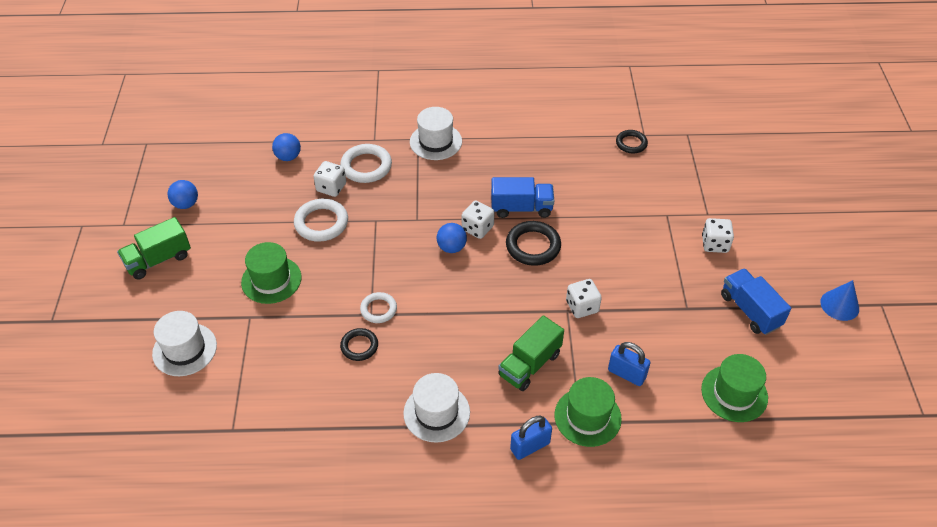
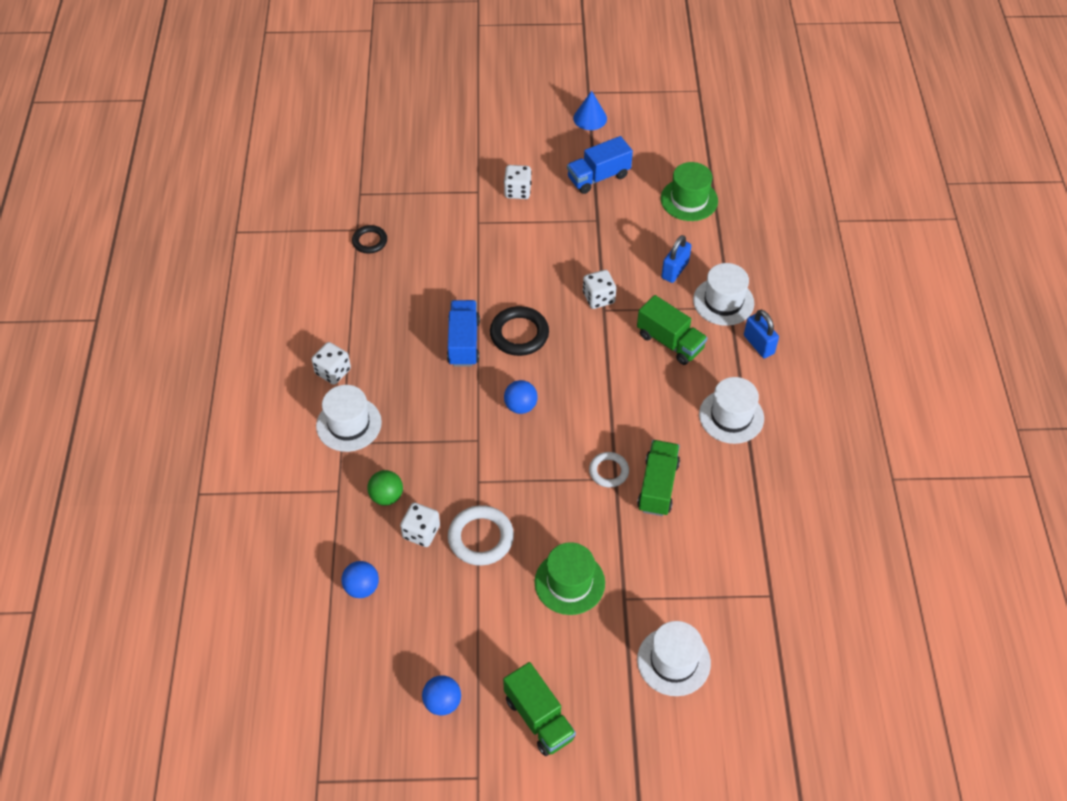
camera: 90 degrees left, 5 degrees up
white ring [340,144,392,183] -> green ball [367,470,403,506]
black ring [340,328,378,361] -> green truck [637,440,680,516]
white dice [462,201,494,239] -> white dice moved to [312,342,351,385]
green hat [554,377,622,447] -> white hat [693,263,754,326]

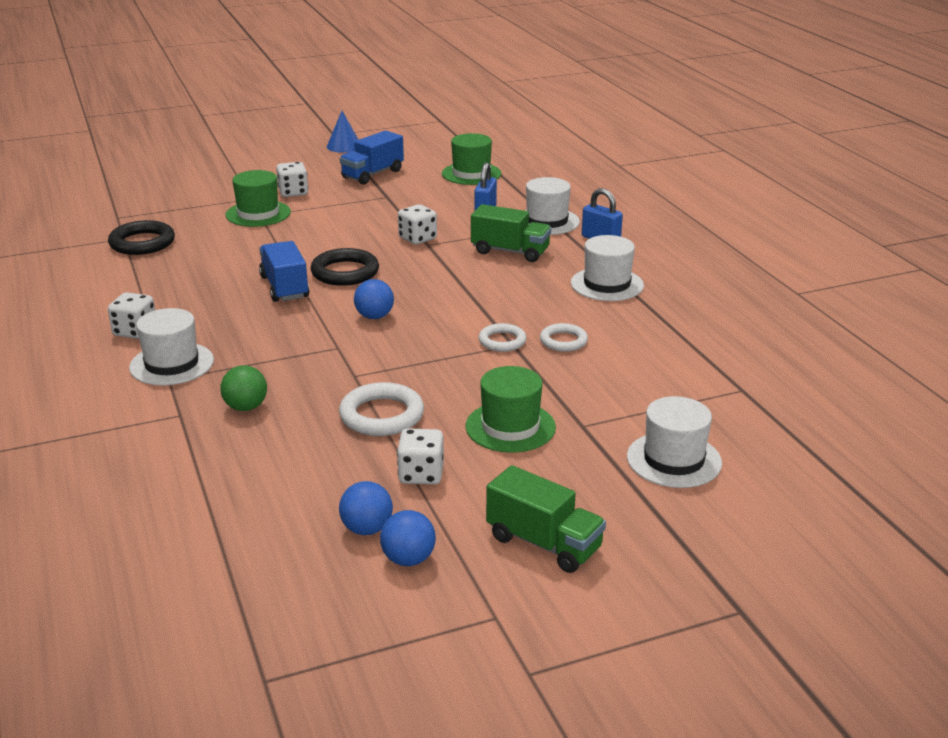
camera: 20 degrees left, 25 degrees down
blue ball [341,561,379,598] -> blue ball moved to [339,481,393,535]
black ring [352,225,387,254] -> black ring [108,220,175,255], size x1.59
white dice [400,503,440,547] -> white dice moved to [397,428,444,485]
green truck [637,440,680,516] -> white ring [540,323,588,352]
none -> green hat [226,170,291,227]

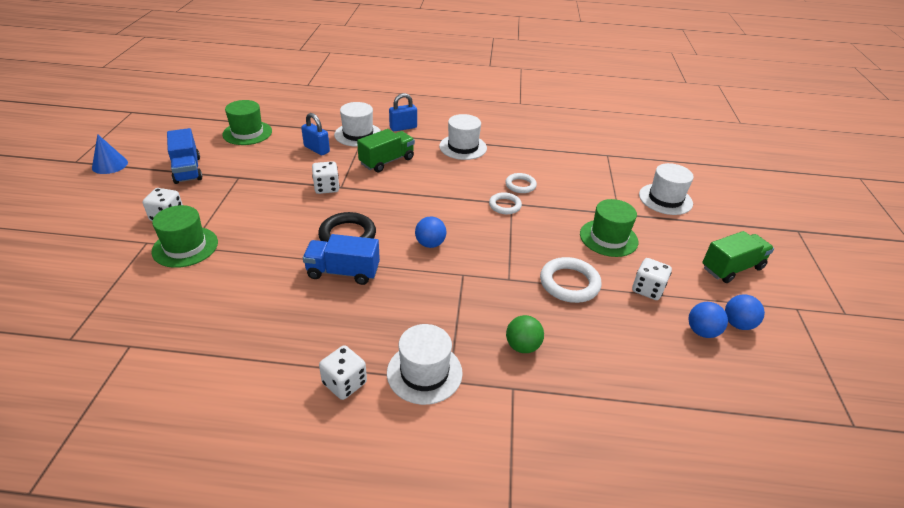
camera: 65 degrees left, 10 degrees up
black ring [108,220,175,255] -> none

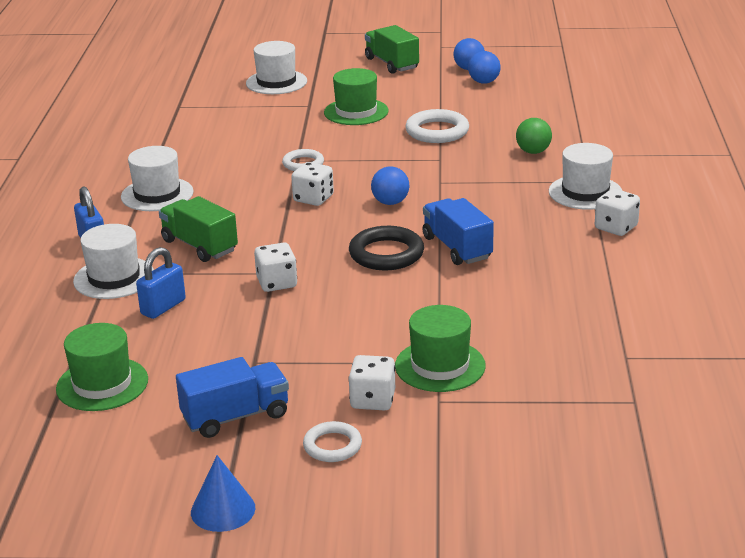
camera: 90 degrees left, 10 degrees down
blue truck [303,234,380,285] -> blue truck turned 150 degrees clockwise [423,198,494,265]
white ring [505,173,537,193] -> white ring moved to [303,421,362,462]
white dice [632,258,672,300] -> white dice moved to [291,162,334,206]

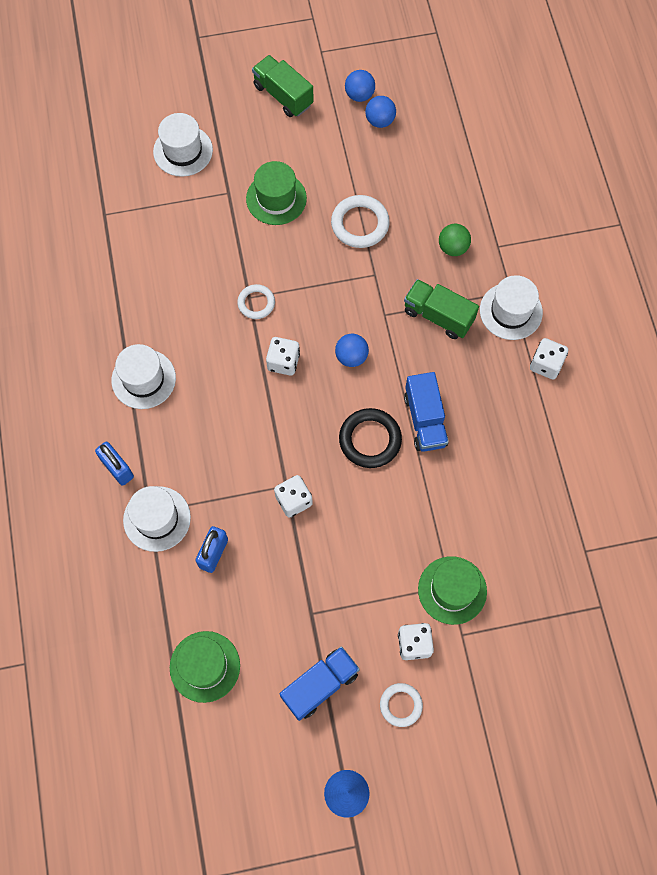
camera: 15 degrees left, 40 degrees up
green truck [159,196,238,262] -> green truck moved to [404,279,479,339]
blue truck [423,198,494,265] -> blue truck turned 150 degrees counterclockwise [404,372,449,452]

